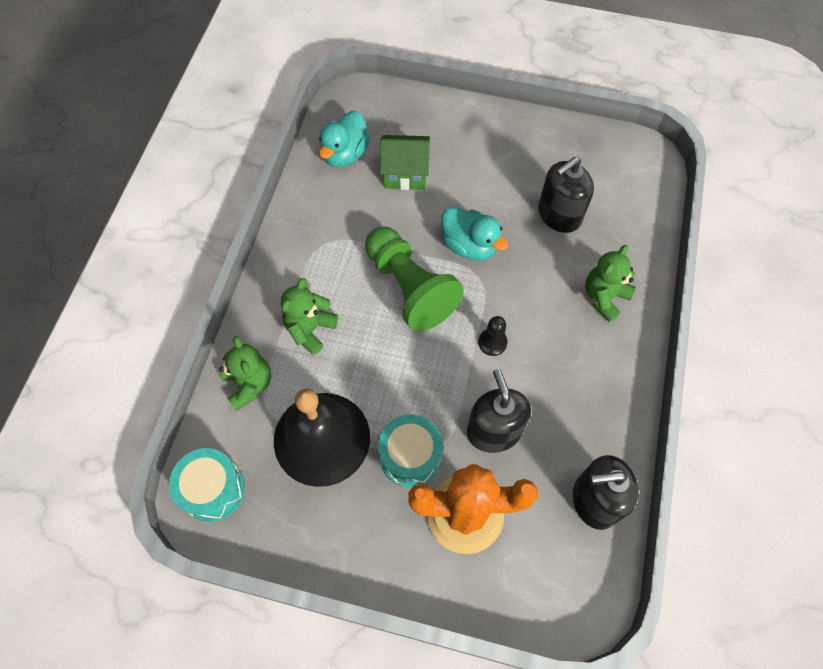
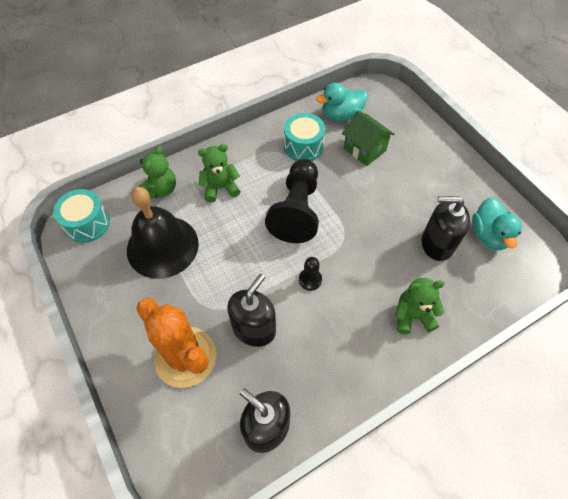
camera: 45 degrees right, 5 degrees down
green pawn [365,227,464,331] -> black pawn [265,159,319,243]
turquoise drum [378,415,443,487] -> turquoise drum moved to [284,113,326,161]
turquoise duck [442,206,508,261] -> turquoise duck moved to [472,197,522,250]

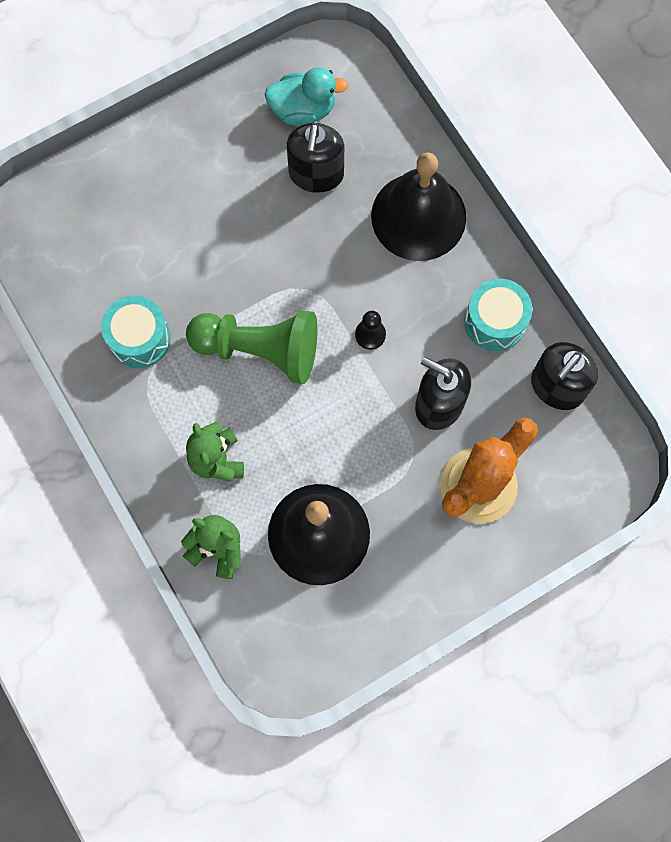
camera: 90 degrees left, 15 degrees up
turquoise drum [53,189,110,243] -> turquoise drum moved to [465,279,532,351]
black pawn [265,159,319,243] -> green pawn [186,310,317,384]
turquoise duck [316,83,368,121] -> none
green house [342,111,395,166] -> none
green teddy bear [395,278,445,334] -> black bell [371,152,466,261]

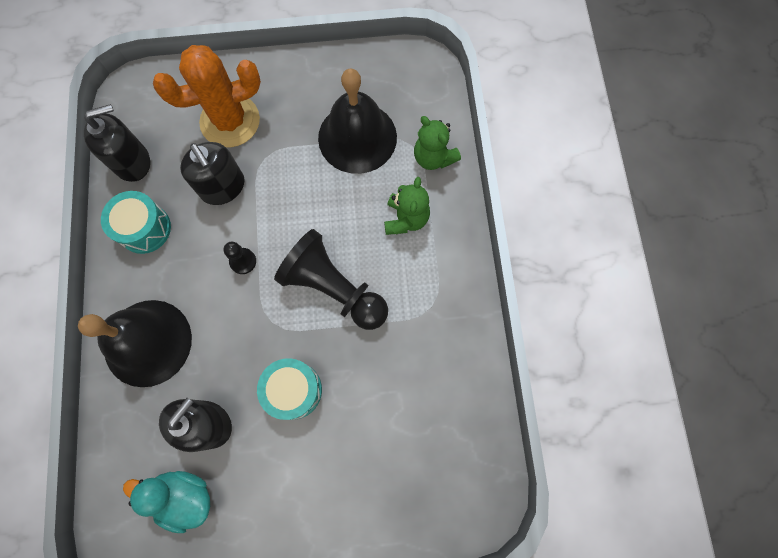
camera: 155 degrees left, 0 degrees up
turquoise drum [101,295,171,368] -> turquoise drum moved to [257,358,322,420]
green pawn [186,310,317,384] -> black pawn [274,229,388,330]

